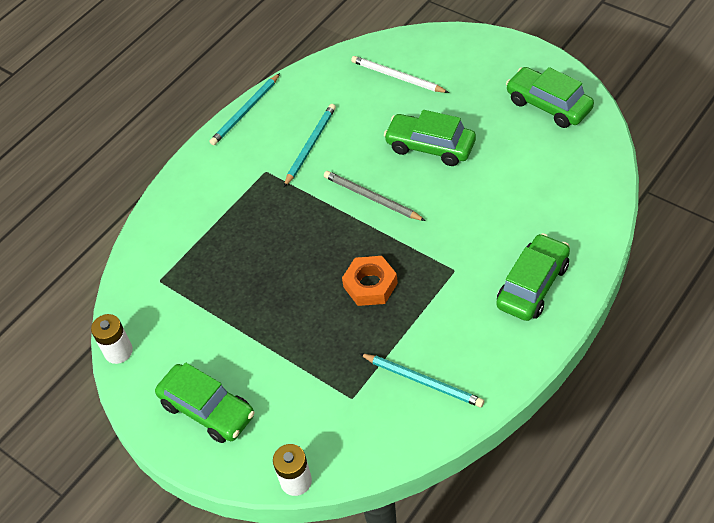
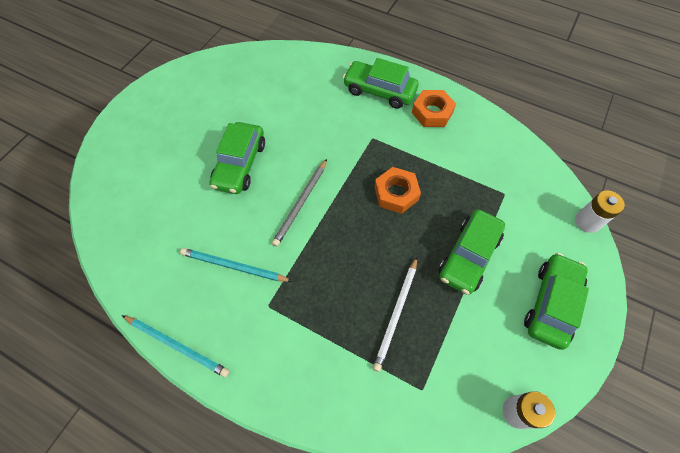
camera: 105 degrees left, 10 degrees up
white pencil [351,56,449,93] -> white pencil moved to [373,257,417,372]
turquoise pencil [359,353,484,408] -> none
green car [506,67,594,128] -> green car moved to [439,209,505,295]
none -> orange nut [412,90,456,127]

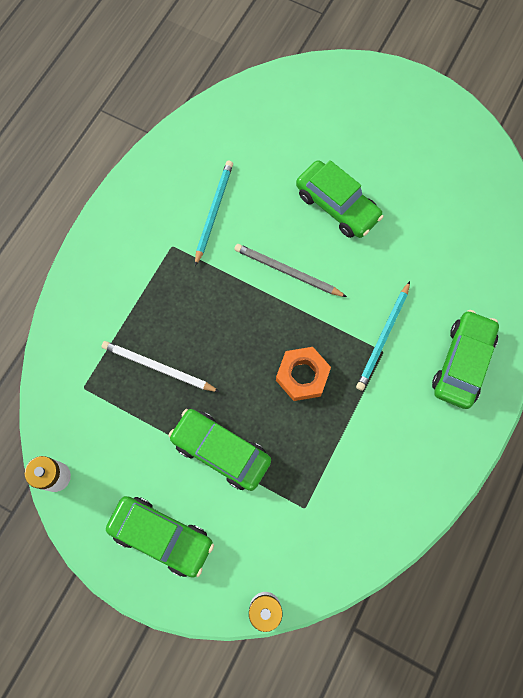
camera: 90 degrees right, 10 degrees up
turquoise pencil [122,315,230,378] -> turquoise pencil moved to [356,281,410,391]
green car [210,122,265,194] -> green car turned 150 degrees counterclockwise [296,160,384,238]
orange nut [412,90,456,127] -> none

